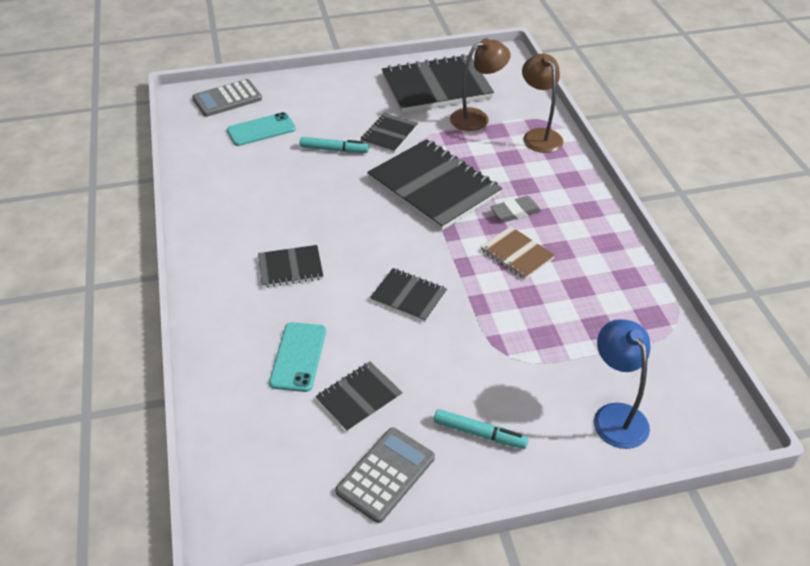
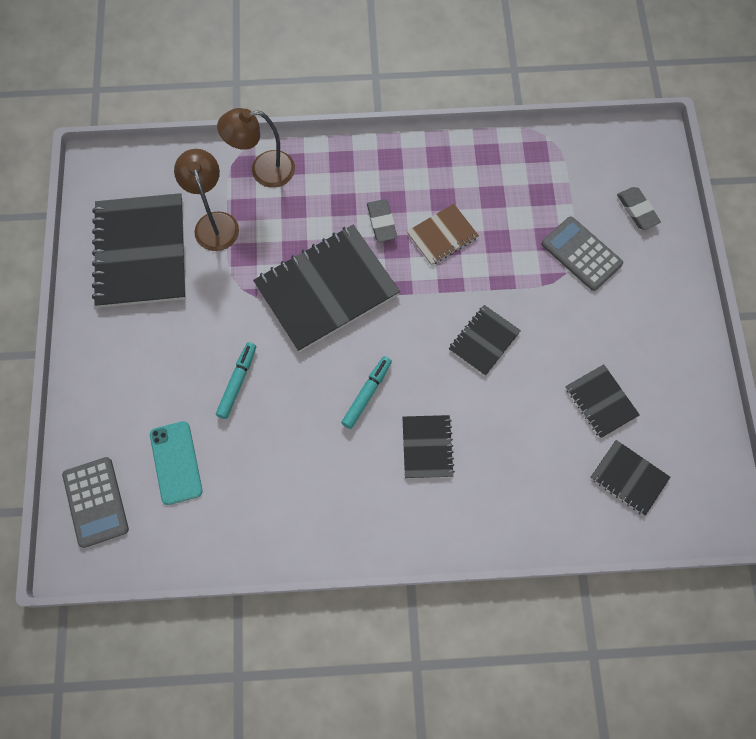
camera: 80 degrees left, 25 degrees up
turquoise phone [269,322,326,392] -> none
grey calculator [335,428,435,523] -> grey calculator moved to [541,216,623,291]
black notebook [360,113,418,153] -> black notebook moved to [590,440,670,516]
turquoise marker [434,409,529,449] -> turquoise marker moved to [341,356,392,429]
blue lamp [594,319,650,449] -> grey eraser [617,187,661,230]

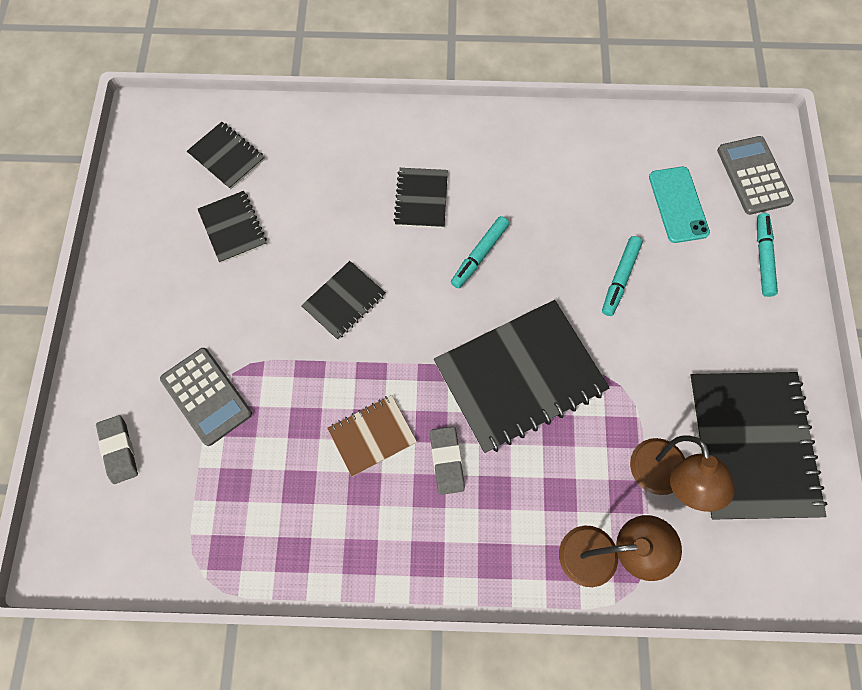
camera: 175 degrees left, 0 degrees up
none -> turquoise marker [757,213,778,297]

